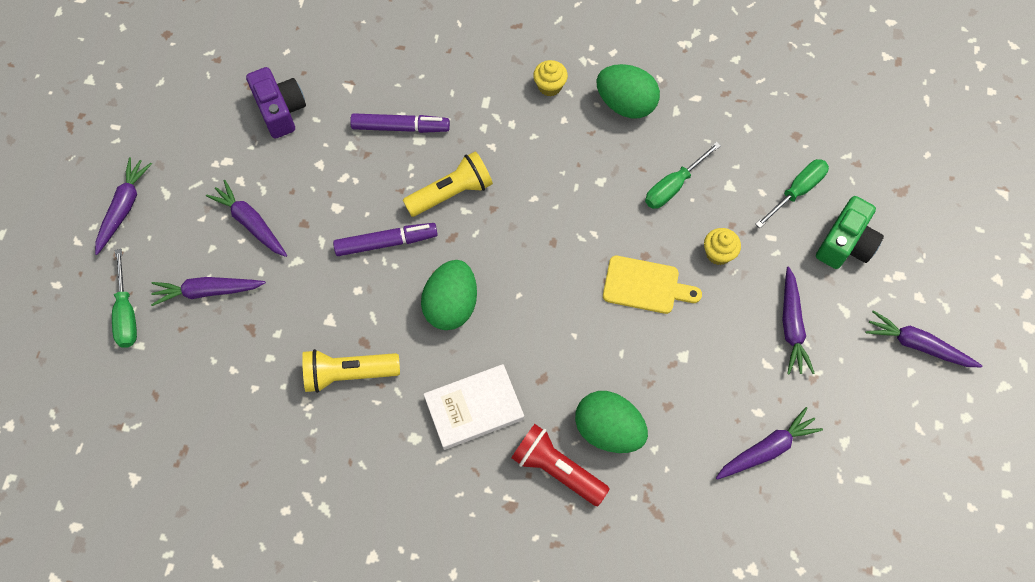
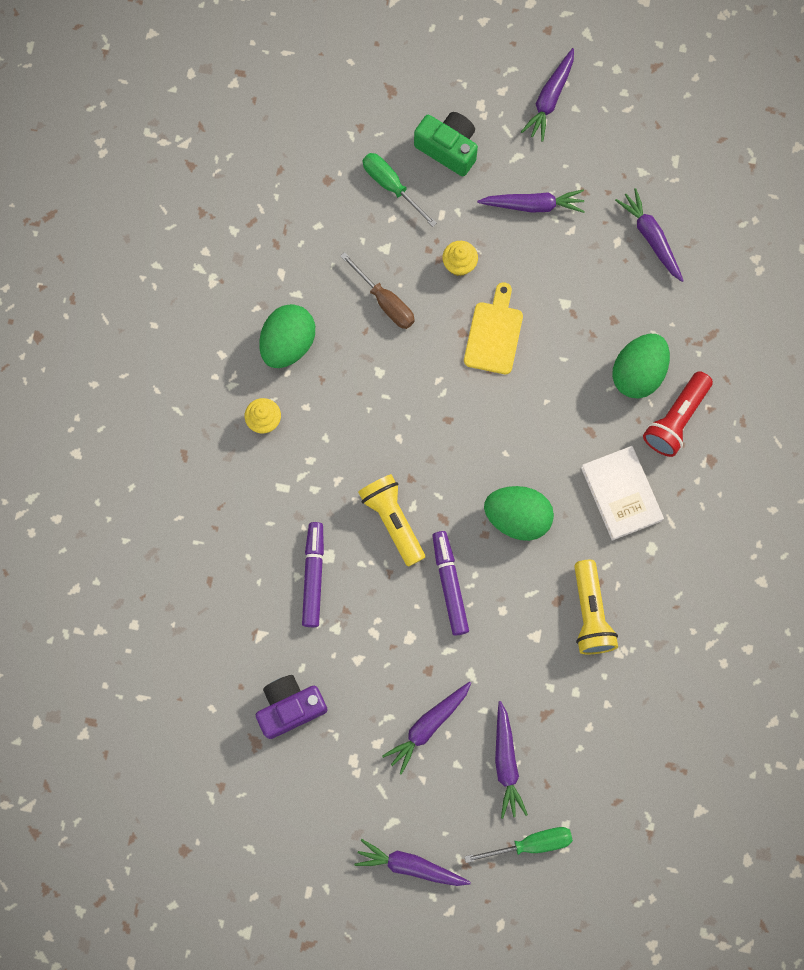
camera: 90 degrees left, 10 degrees up
green screwdriver [645,142,721,209] -> brown screwdriver [340,252,415,329]

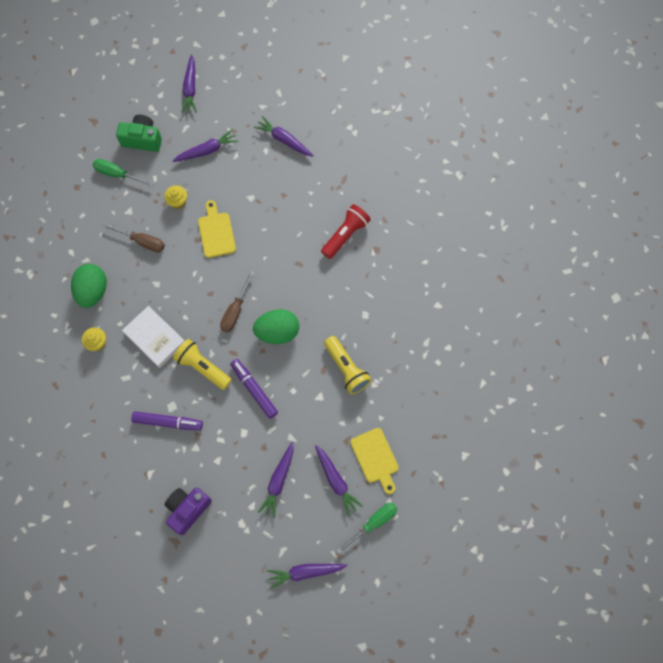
camera: 25 degrees left, 5 degrees down
purple marker [302,522,324,627] -> purple marker turned 120 degrees clockwise [131,411,203,430]
white book [581,446,664,541] -> white book moved to [122,306,185,368]
green egg [612,334,670,398] -> none
red flashlight [643,371,713,457] -> red flashlight turned 150 degrees counterclockwise [321,204,371,259]
none -> brown screwdriver [220,271,255,333]
none -> yellow cutting board [350,428,399,494]

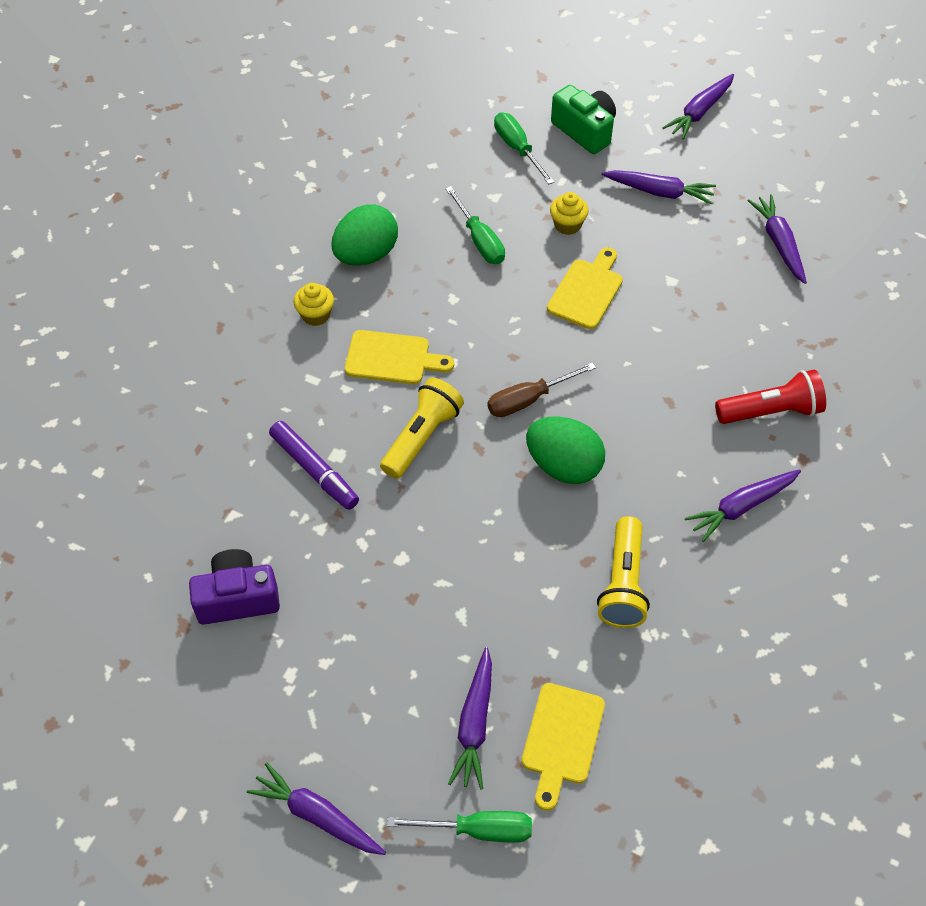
camera: 40 degrees right, 15 degrees down
brown screwdriver [103,223,165,252] -> green screwdriver [445,186,505,264]
white book [122,306,185,368] -> yellow cutting board [345,330,454,384]
yellow flashlight [173,339,232,390] -> yellow flashlight turned 45 degrees clockwise [380,378,464,479]
purple marker [230,359,278,419] -> none
purple carrot [258,442,294,518] -> purple carrot moved to [685,469,801,542]

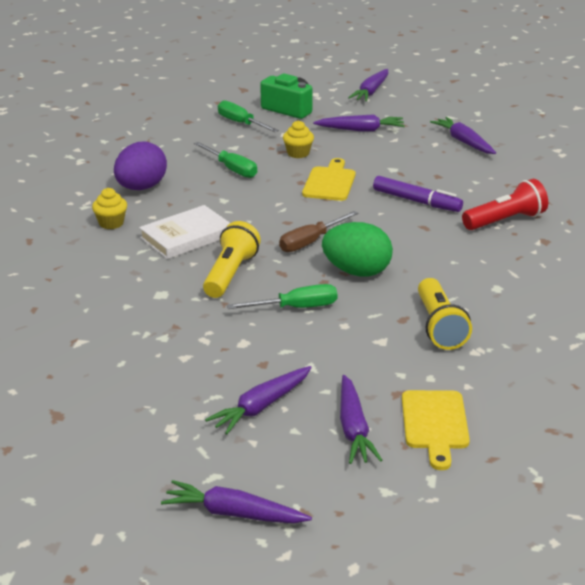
camera: 15 degrees left, 25 degrees down
purple camera [189,549,280,625] -> none
purple marker [269,421,359,510] -> purple marker moved to [373,176,463,212]
green egg [331,204,398,266] -> purple egg [114,141,167,190]
yellow cutting board [345,330,454,384] -> white book [139,205,230,259]
green screwdriver [387,811,532,843] -> green screwdriver moved to [227,284,337,309]
purple carrot [685,469,801,542] -> purple carrot moved to [205,366,312,434]

